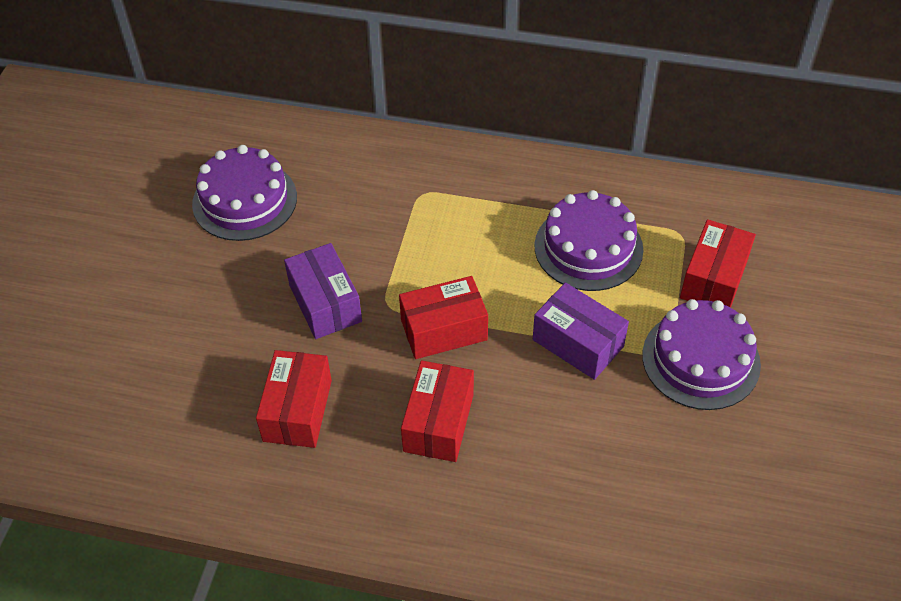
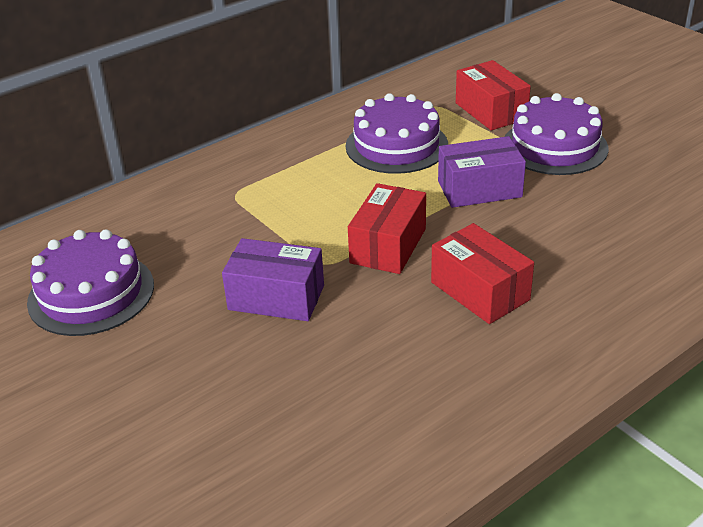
camera: 50 degrees left, 15 degrees down
red box [256,350,332,448] -> none

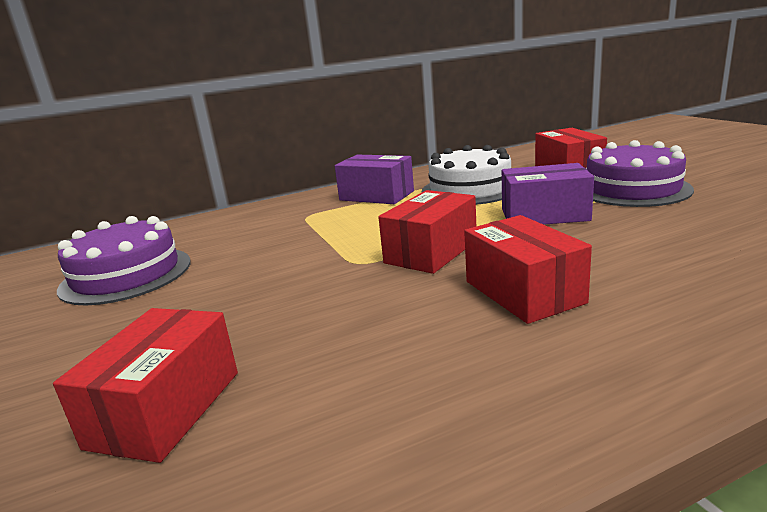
camera: 15 degrees right, 15 degrees down
purple box [222,238,324,321] -> purple box moved to [335,155,414,204]
purple cake [346,93,448,174] -> white cake [422,145,511,205]
none -> red box [53,308,238,463]

